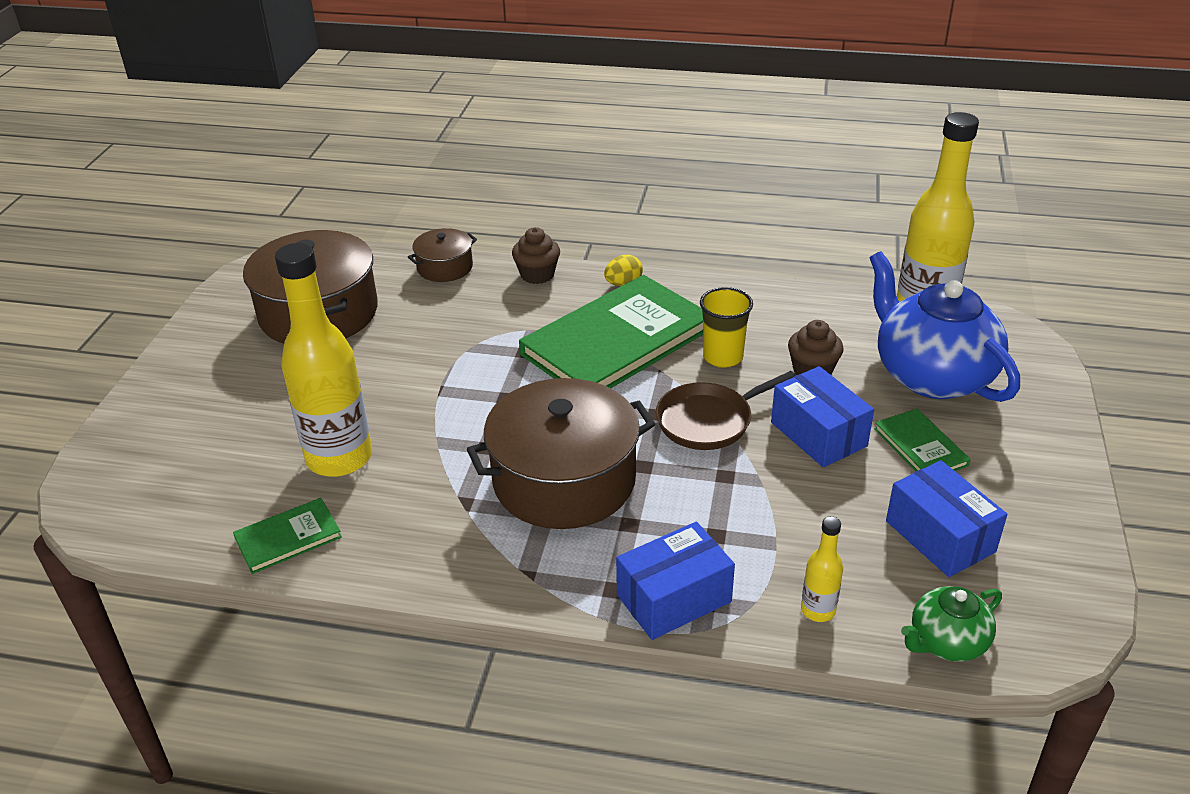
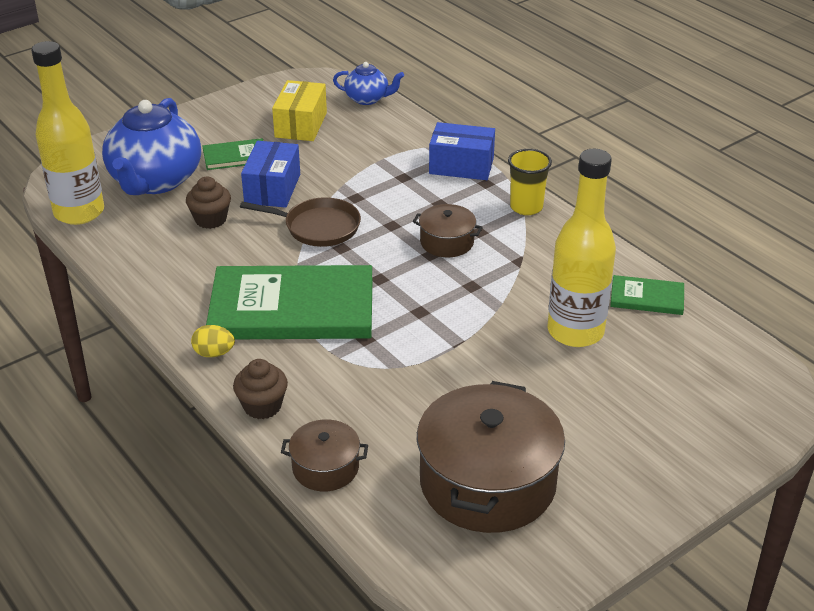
camera: 140 degrees left, 0 degrees up
brown pot [467,378,655,529] -> brown pot [413,204,483,257], size x0.50
yellow cup [700,287,753,368] -> yellow cup moved to [508,149,552,215]
yellow bottle [801,516,843,622] -> none
green book [874,408,971,471] -> green book turned 60 degrees clockwise [203,138,263,170]
blue box [886,460,1007,577] -> yellow box [272,80,327,141]
green teapot [901,586,1002,662] -> blue teapot [333,62,404,105]

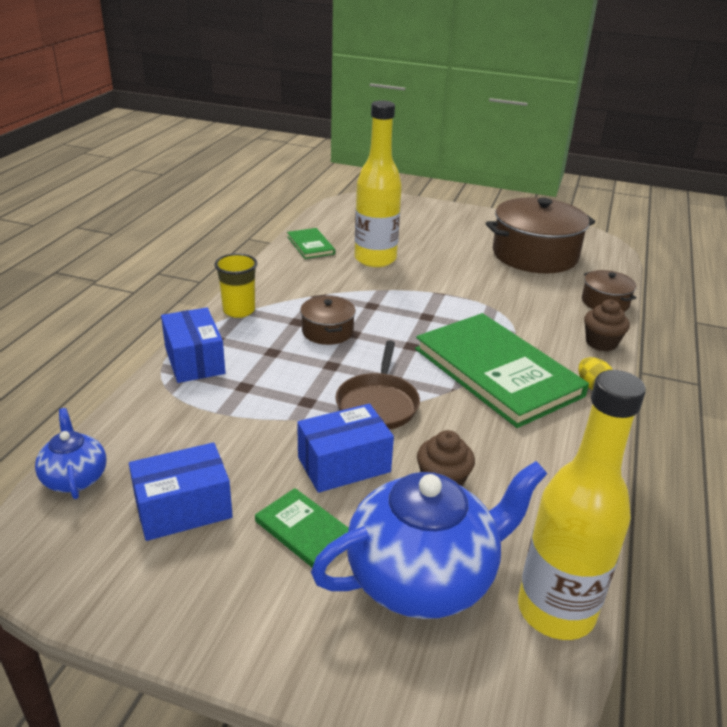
camera: 125 degrees left, 5 degrees down
brown pan [240,197,361,247] -> brown pan turned 150 degrees counterclockwise [336,340,420,430]
yellow box [272,80,327,141] -> blue box [129,442,233,541]

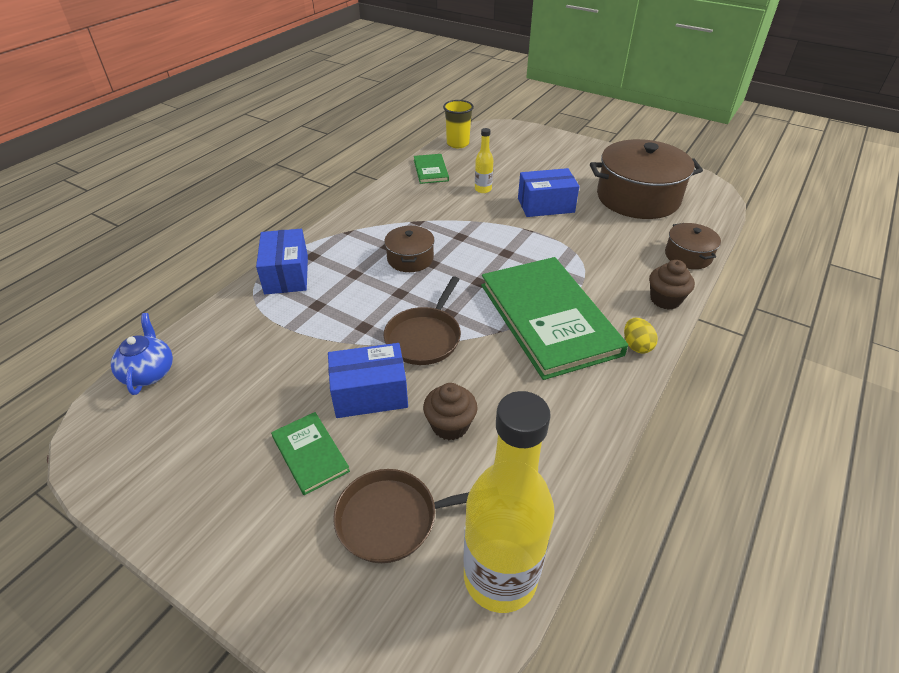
camera: 15 degrees right, 10 degrees up
blue box [129,442,233,541] -> blue box moved to [518,168,580,217]
yellow cup [214,253,257,318] -> yellow cup moved to [443,100,474,148]
blue teapot [311,461,547,619] -> brown pan [333,469,469,563]
yellow bottle [355,100,402,267] -> yellow bottle [475,128,493,193], size x0.44

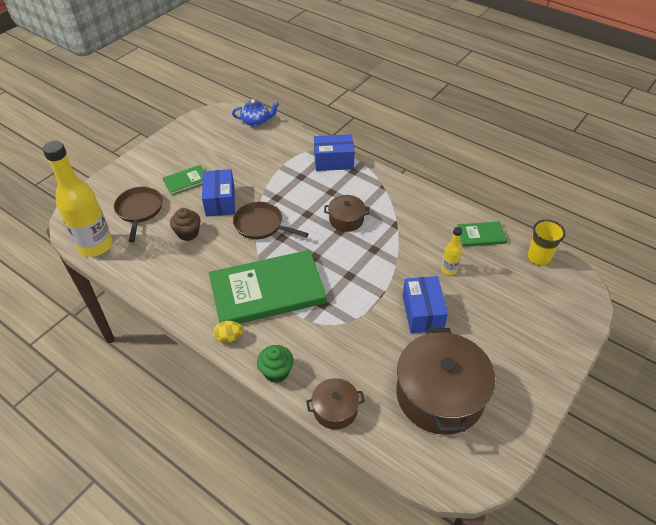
camera: 95 degrees right, 5 degrees up
brown cupcake [649,260,695,310] -> green cupcake [257,345,294,383]

